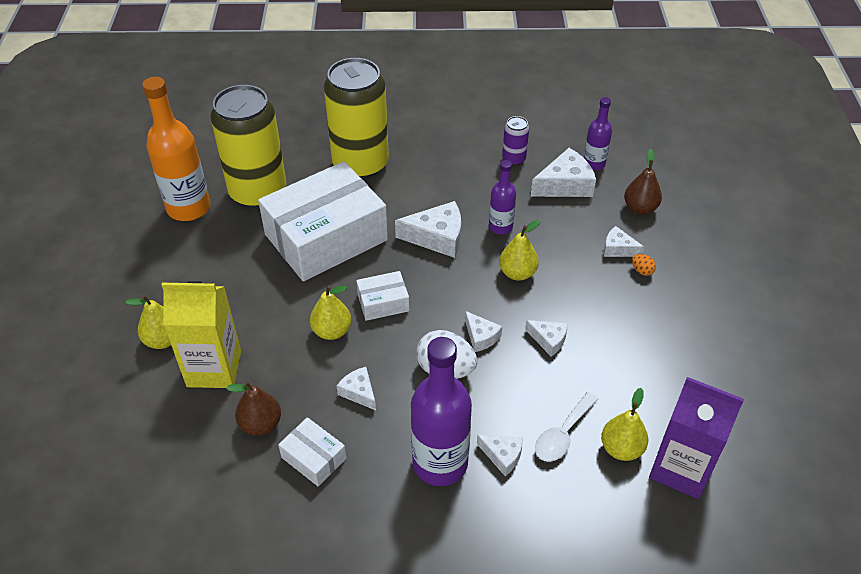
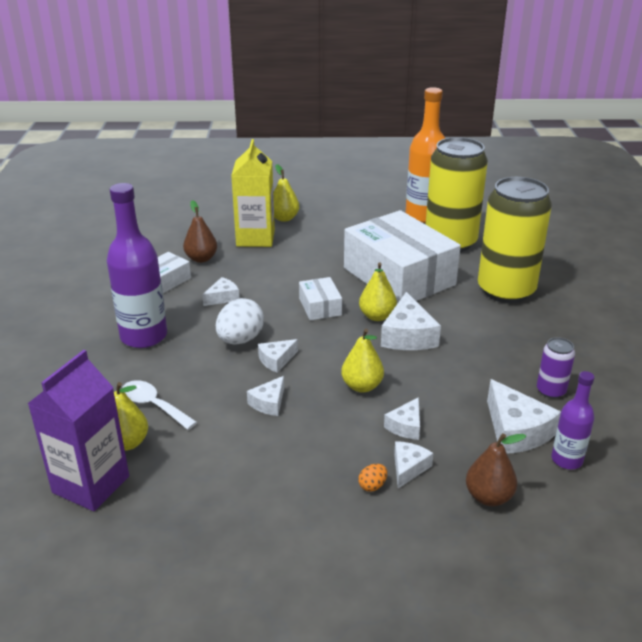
camera: 90 degrees right, 15 degrees down
yellow pear [310,285,352,340] -> yellow pear moved to [359,263,397,321]
white cheese [477,435,523,476] -> white cheese moved to [384,397,420,440]
purple bottle [489,160,516,235] -> none

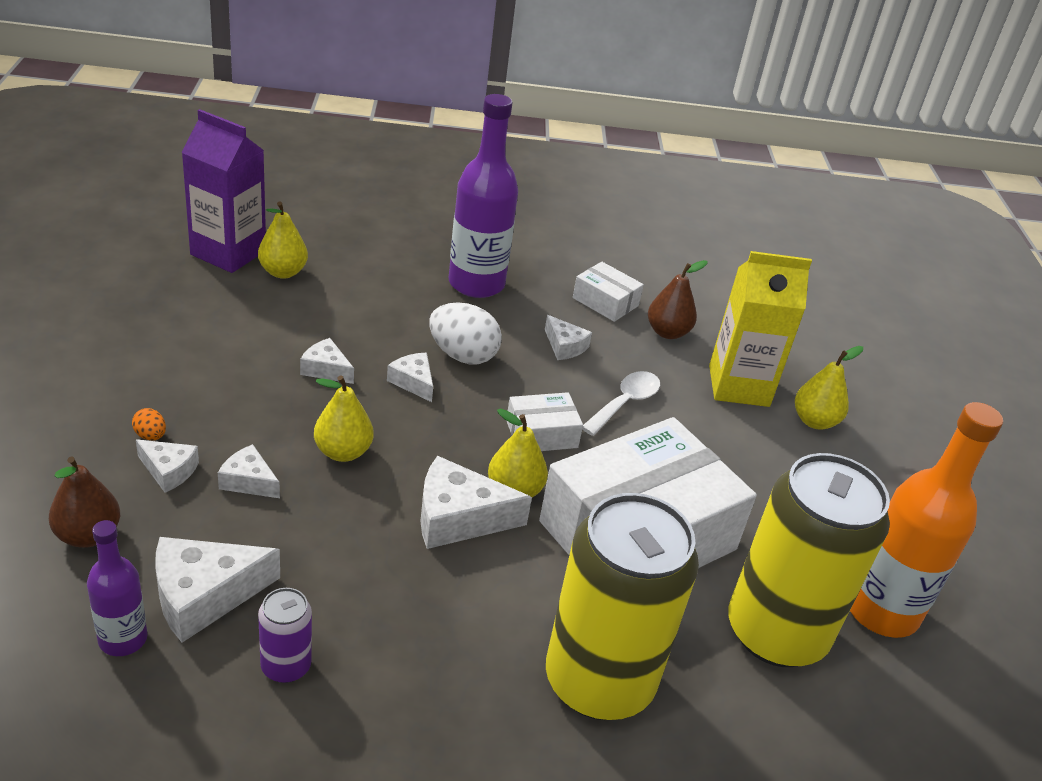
camera: 85 degrees right, 5 degrees up
white spoon [122,380,197,430] -> white spoon moved to [582,371,660,436]

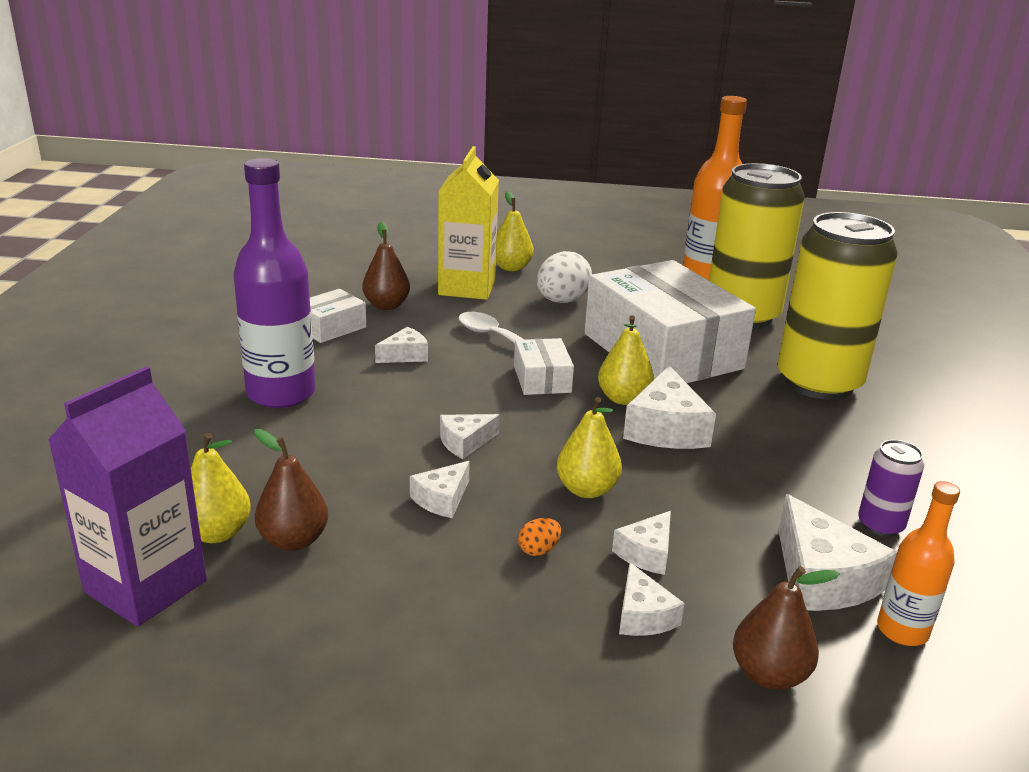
camera: 80 degrees left, 10 degrees down
purple bottle [87,520,147,656] -> orange bottle [877,481,960,646]
orange egg [132,408,166,440] -> orange egg moved to [518,518,561,556]
white cheese [136,439,199,493] -> white cheese turned 135 degrees clockwise [619,563,685,636]
white egg [429,302,502,365] -> white egg moved to [537,251,592,303]
none -> brown pear [254,429,328,551]

